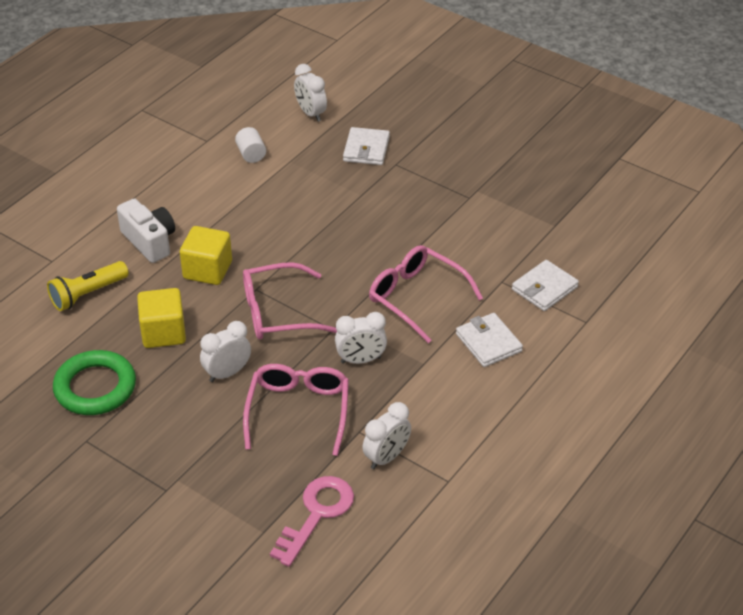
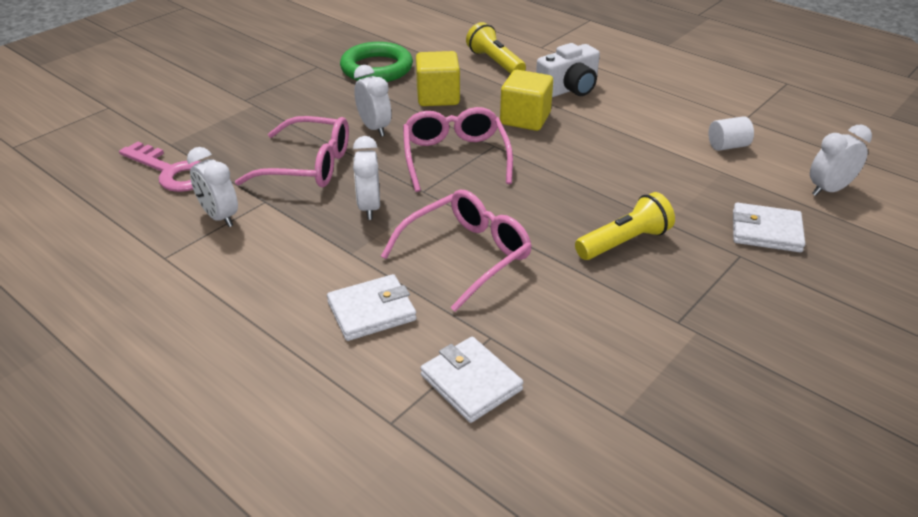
camera: 95 degrees right, 5 degrees down
none -> yellow flashlight [575,192,675,260]

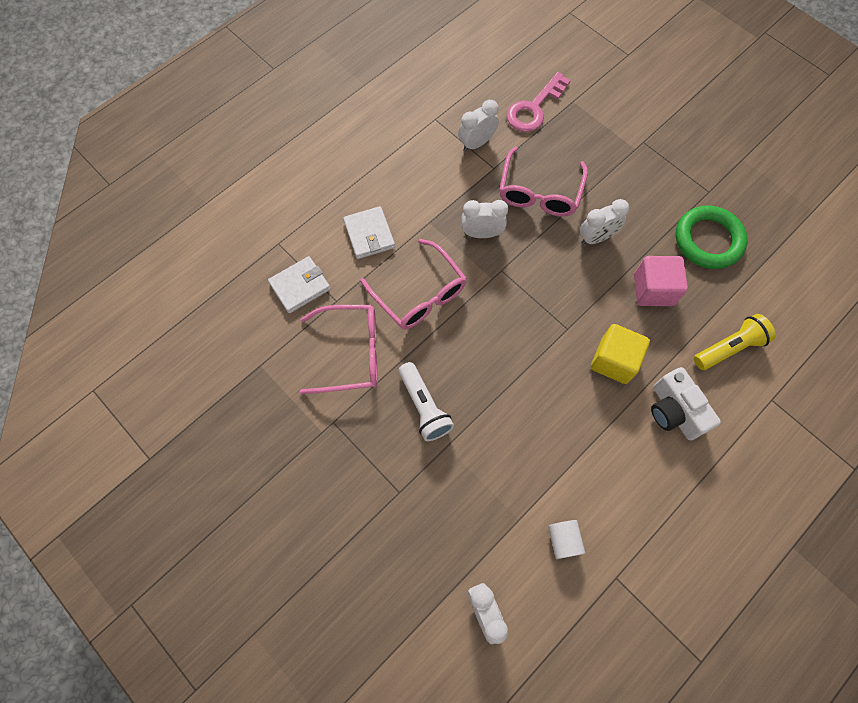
camera: 95 degrees right, 30 degrees up
pink glasses [403,107,513,192] -> pink glasses moved to [300,305,378,394]
yellow cube [416,51,460,106] -> pink cube [634,256,688,306]
yellow flashlight [575,192,675,260] -> white flashlight [399,362,454,441]
white wallet [733,203,805,253] -> none

